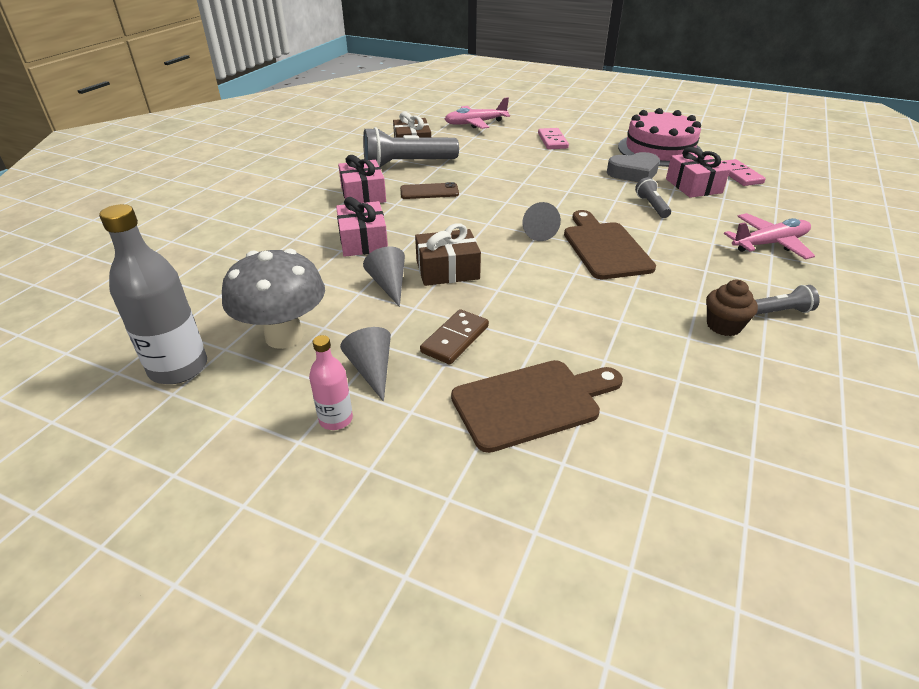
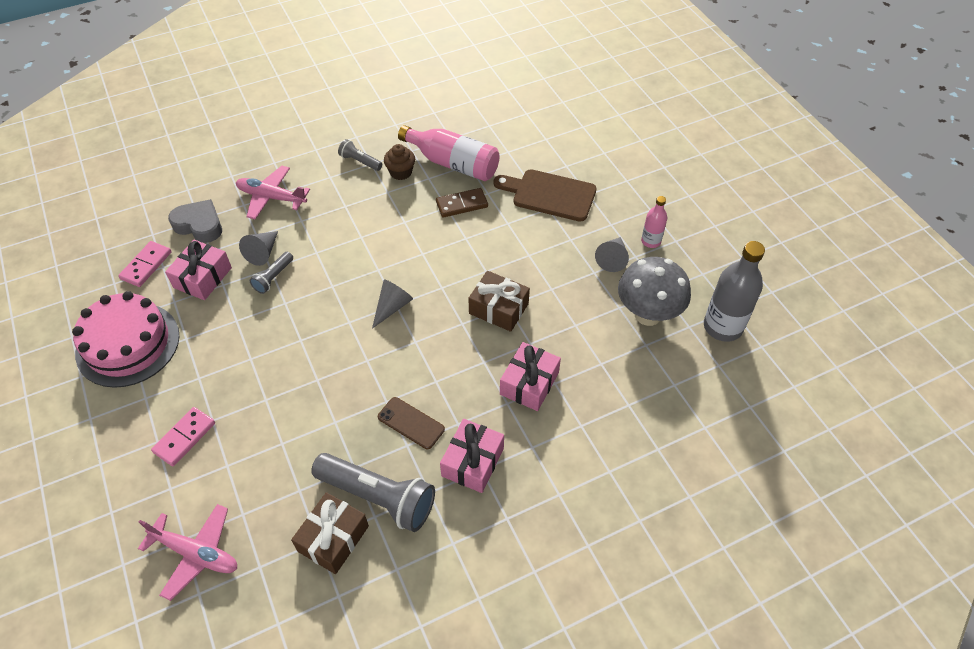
camera: 140 degrees left, 15 degrees up
grey cone [363,247,405,307] -> grey cone moved to [239,231,278,266]
brown domino [420,309,489,365] -> brown domino moved to [436,188,488,218]
brown cutting board [564,210,656,279] -> none
grey heart [607,152,660,182] -> grey heart moved to [168,199,222,243]
none -> pink bottle [398,125,500,181]

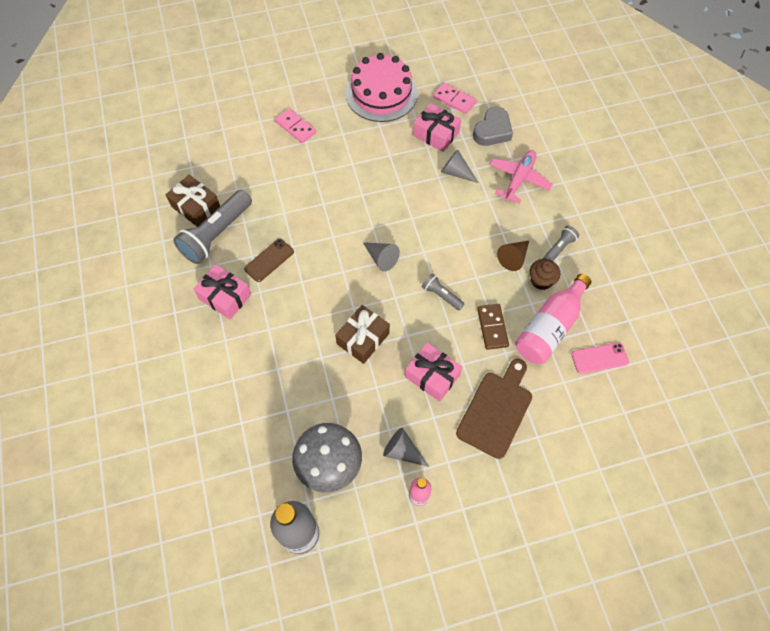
camera: 100 degrees right, 10 degrees up
pink plane [138,504,237,601] -> none
grey flashlight [250,252,293,294] -> grey flashlight moved to [422,274,464,310]
pink gift [500,342,561,411] -> pink gift moved to [405,342,462,402]
none -> brown cone [497,240,529,271]
none -> pink phone [571,342,629,374]

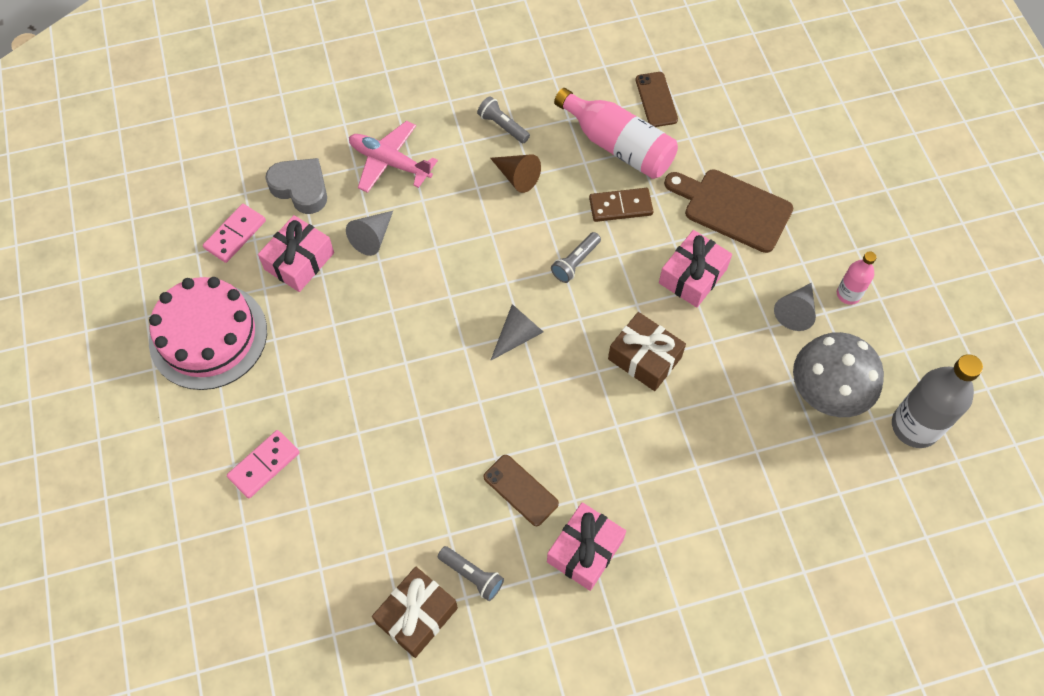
camera: 90 degrees left, 0 degrees up
grey flashlight [173,190,252,264] -> grey flashlight [438,546,504,601], size x0.49
brown cupcake [530,259,560,290] -> none
pink phone [571,342,629,374] -> brown phone [636,72,678,127]

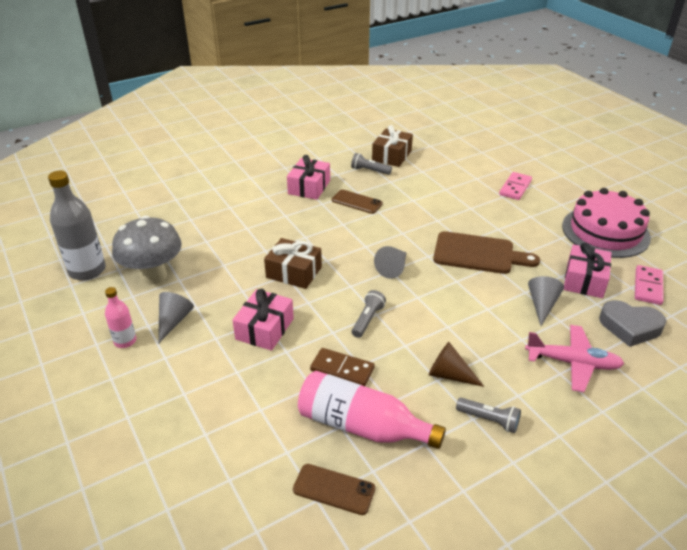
camera: 165 degrees right, 25 degrees down
brown domino [589,188,653,222] -> brown domino turned 45 degrees clockwise [310,348,375,386]
brown phone [636,72,678,127] -> brown phone turned 45 degrees counterclockwise [293,464,375,515]
brown cutting board [664,169,793,253] -> brown cutting board moved to [433,231,540,274]

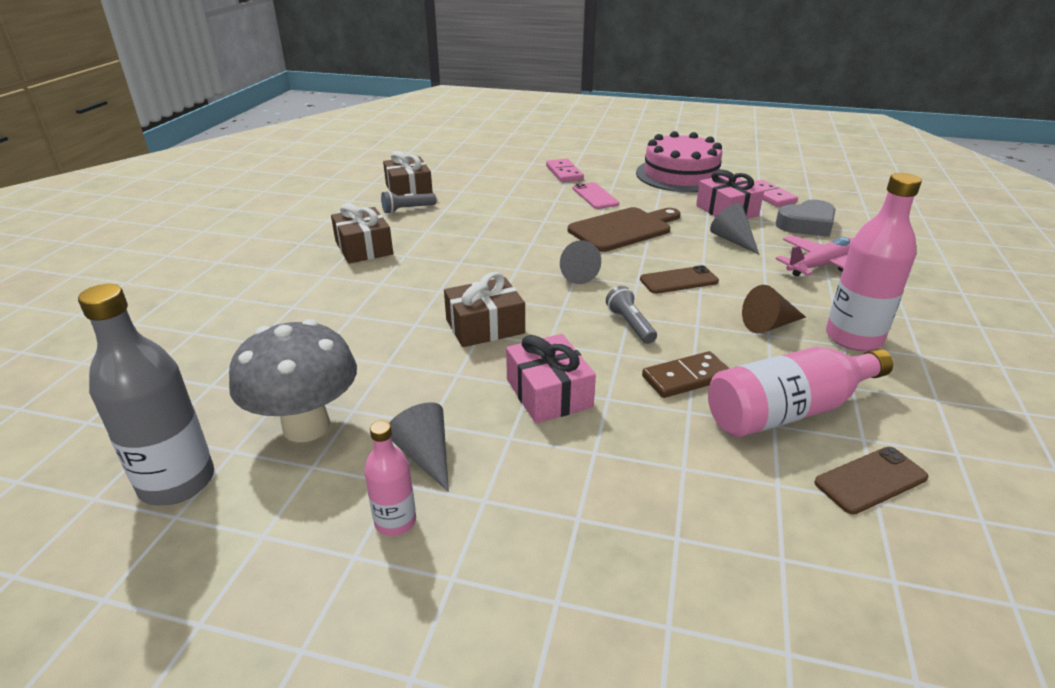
camera: 45 degrees left, 5 degrees down
pink gift [287,155,330,200] -> brown gift [331,203,393,264]
brown phone [332,189,383,214] -> brown phone moved to [640,265,719,294]
grey flashlight [456,398,521,433] -> pink bottle [826,173,922,351]
none -> pink phone [573,182,619,209]

